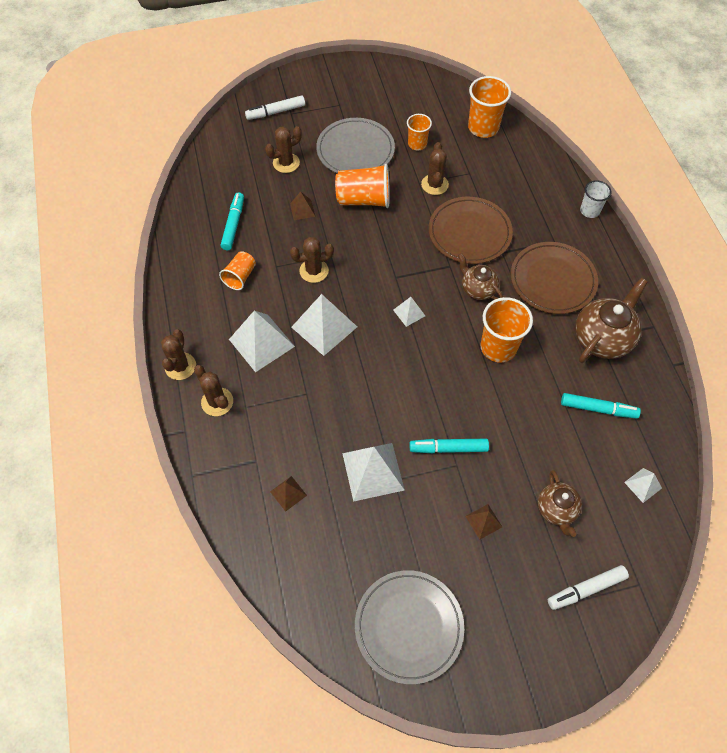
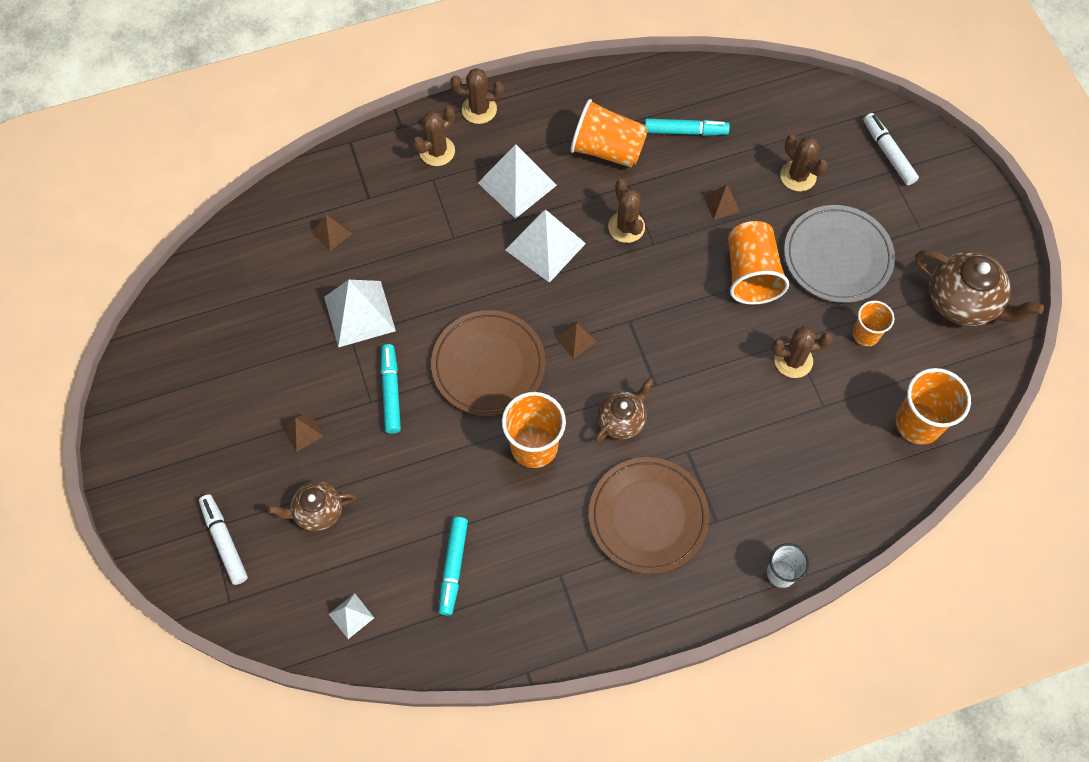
camera: 85 degrees right, 5 degrees up
orange cup [219,251,256,290] -> orange cup [570,99,648,167], size x1.66
grey plate [355,570,464,684] -> none
white pyramid [393,297,425,327] -> brown pyramid [555,321,597,359]
brown plate [429,197,513,264] -> brown plate moved to [431,310,546,416]
brown teapot [575,278,647,363] -> brown teapot moved to [915,250,1044,326]

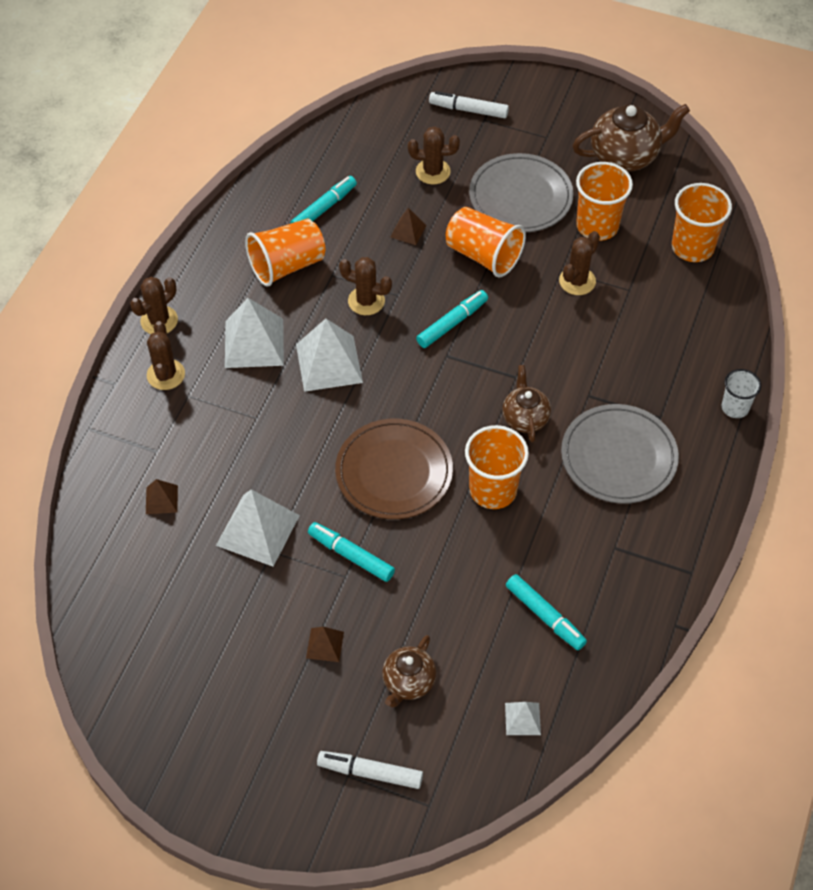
camera: 50 degrees left, 10 degrees down
brown pyramid [555,321,597,359] -> none
brown plate [589,457,709,574] -> grey plate [561,404,679,504]
orange cup [853,301,894,346] -> orange cup [576,162,633,241], size x1.66
none -> turquoise marker [416,290,488,348]

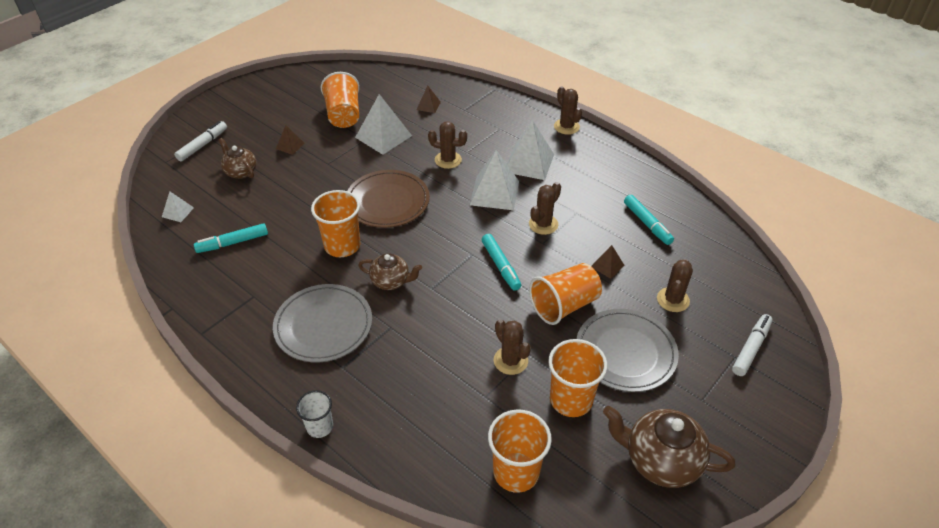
camera: 110 degrees right, 10 degrees down
brown cactus [147,321,185,390] -> brown cactus moved to [428,121,467,169]
orange cup [245,218,325,287] -> orange cup moved to [321,72,360,128]
turquoise marker [308,522,395,582] -> none
brown teapot [572,104,690,172] -> brown teapot turned 105 degrees clockwise [603,406,735,488]

